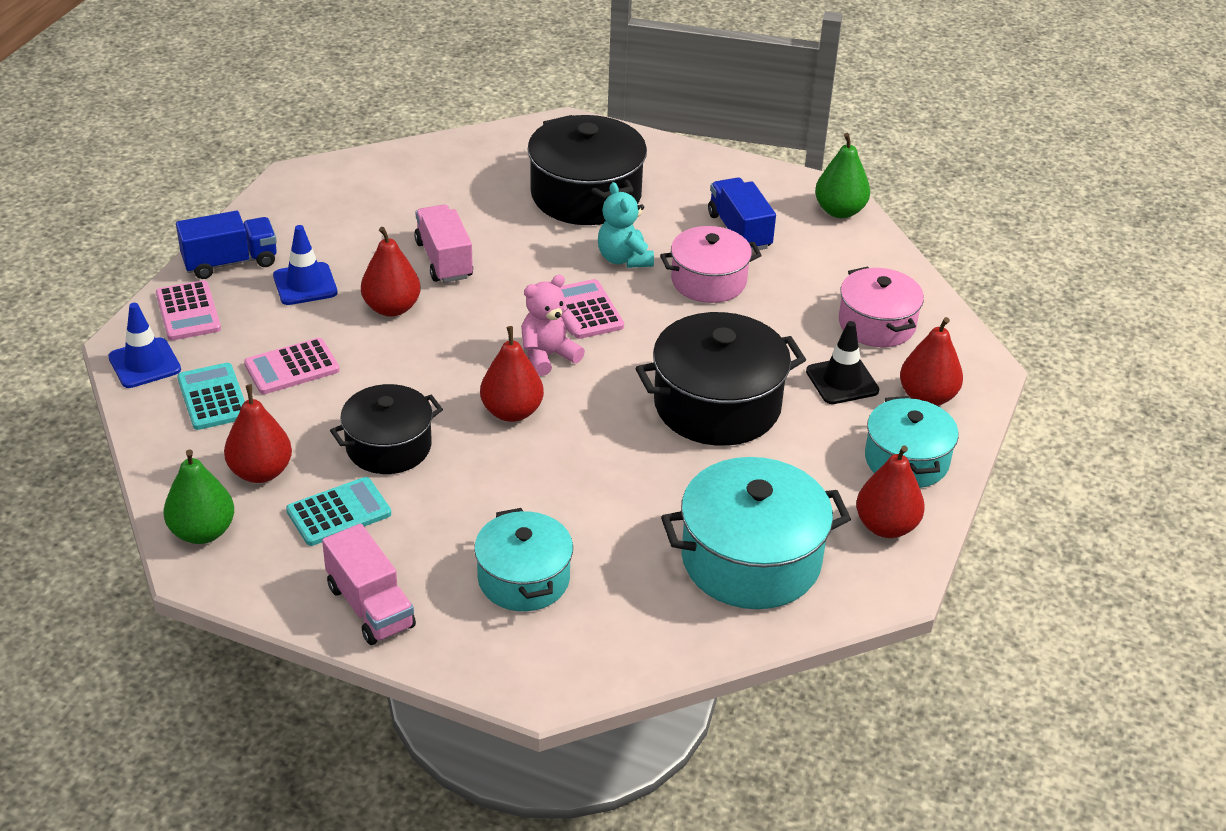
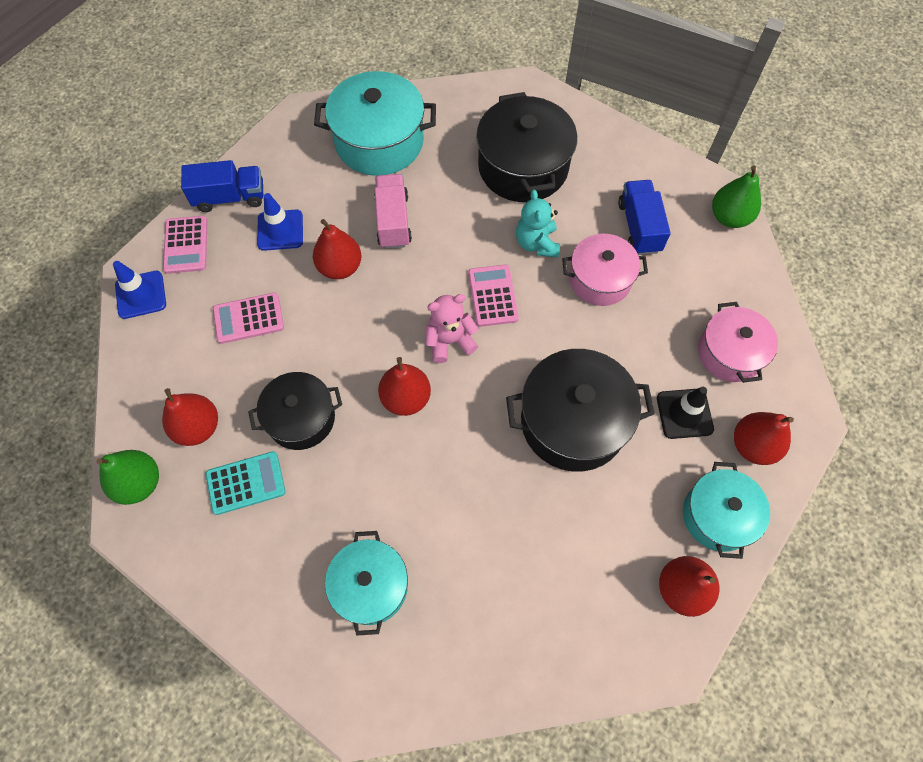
camera: 15 degrees right, 25 degrees up
turquoise calculator [177,363,245,430] -> none
pink truck [322,524,416,645] -> none
turquoise pot [661,457,851,609] -> turquoise pot moved to [314,71,436,176]

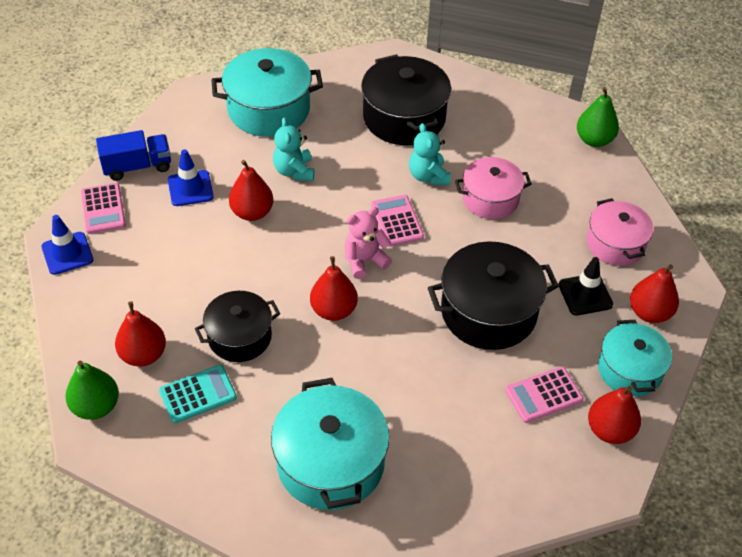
camera: 10 degrees left, 15 degrees down
pink calculator [213,293,284,344] -> pink calculator moved to [505,367,583,423]
turquoise pot [325,531,408,636] -> turquoise pot [271,378,389,510], size x1.55
pink truck [374,174,412,249] -> turquoise teddy bear [273,117,314,181]
blue truck [618,180,671,255] -> none

